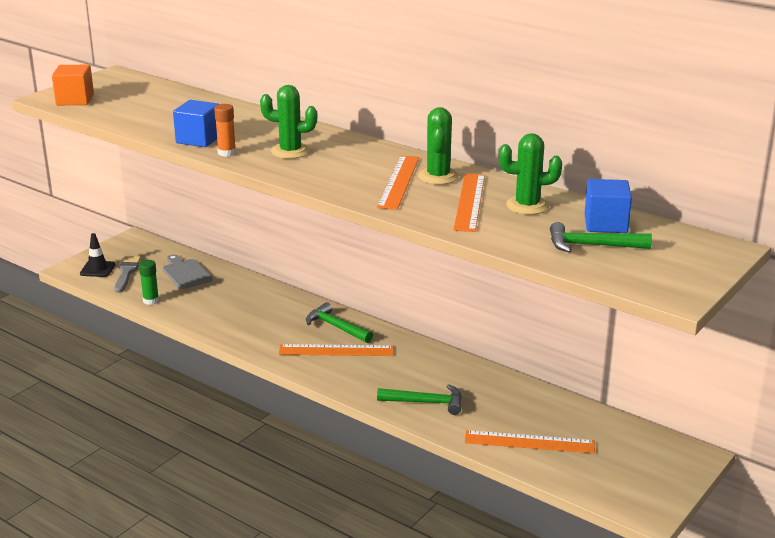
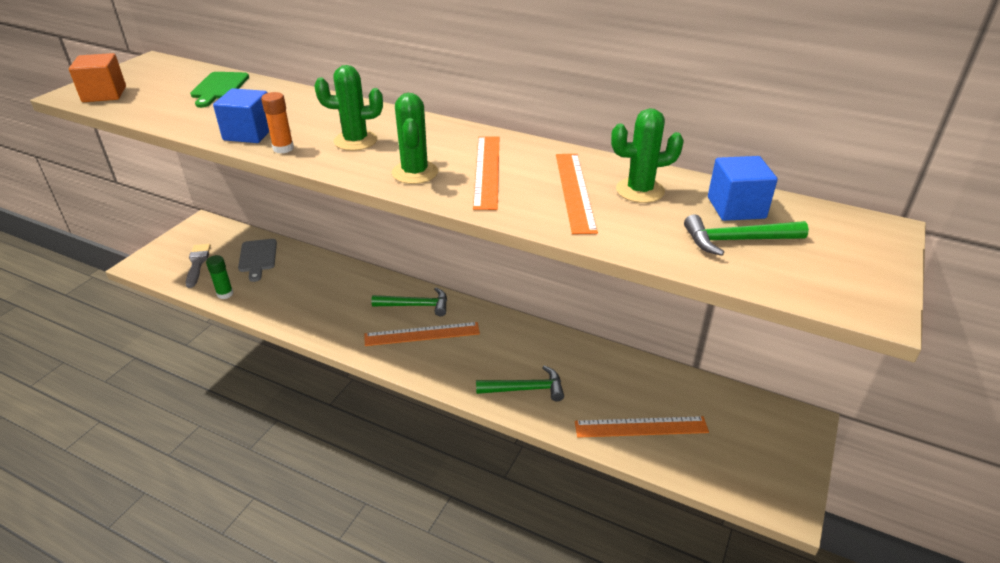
camera: 10 degrees left, 10 degrees up
black traffic cone [80,233,116,277] -> none
grey cutting board [163,255,212,289] -> grey cutting board turned 150 degrees counterclockwise [238,239,277,282]
green hammer [306,302,373,343] -> green hammer turned 150 degrees clockwise [371,288,447,316]
green cactus [418,107,459,185] -> green cactus moved to [391,93,438,184]
none -> green cutting board [190,72,249,108]

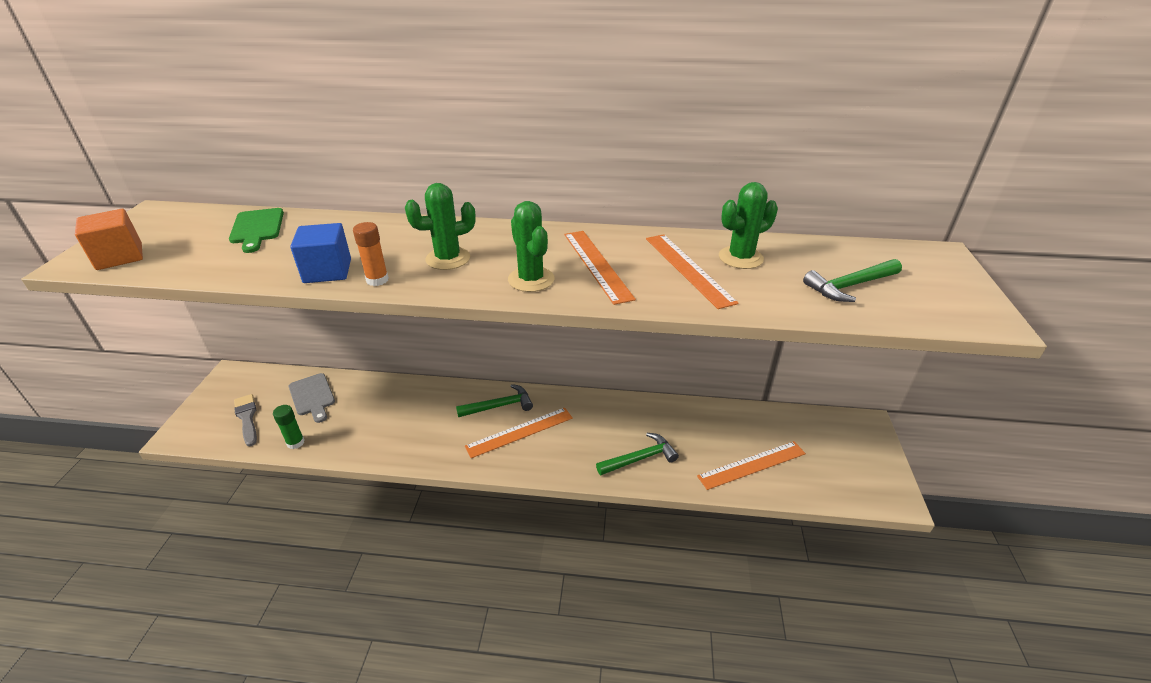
camera: 20 degrees left, 0 degrees up
blue cube [708,156,778,221] -> none

